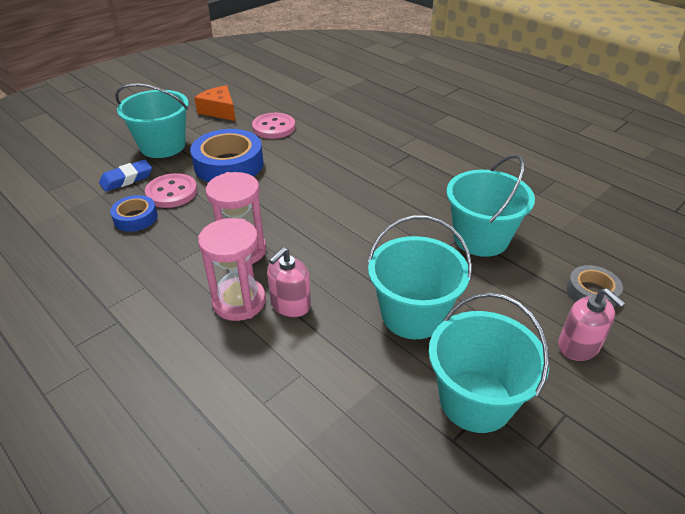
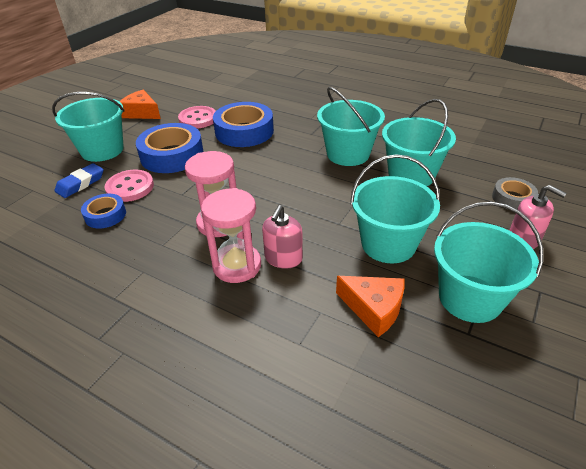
camera: 15 degrees left, 0 degrees up
none -> blue tape [213,102,274,147]
none -> turquoise bucket [317,87,385,166]
none -> orange cheese [336,276,405,337]

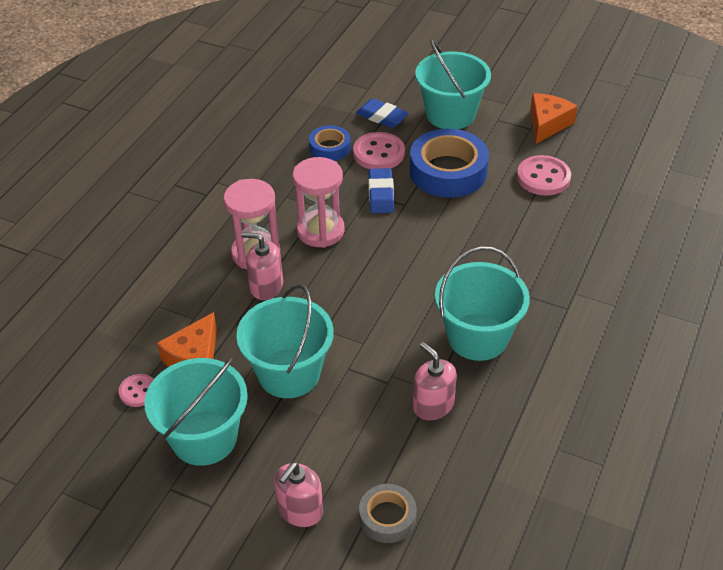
camera: 85 degrees right, 5 degrees up
blue tape [213,102,274,147] -> none
turquoise bucket [382,99,456,186] -> pink soap dispenser [413,342,457,420]
none -> pink button [119,374,154,407]
none -> blue eraser [368,168,394,213]

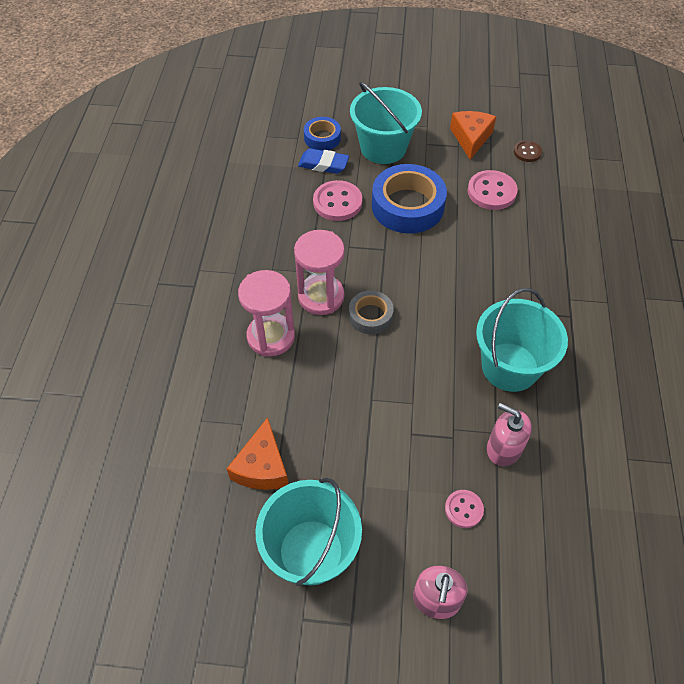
camera: 20 degrees left, 10 degrees up
pink button [119,374,154,407] -> pink button moved to [445,490,484,528]
turquoise bucket [236,284,334,398] -> none
pink soap dispenser [241,232,283,300] -> none
blue tape [309,125,351,161] -> blue tape moved to [304,117,341,151]
grey tape [359,484,416,543] -> grey tape moved to [349,290,394,335]
blue eraser [368,168,394,213] -> none
none -> brown button [514,140,542,162]

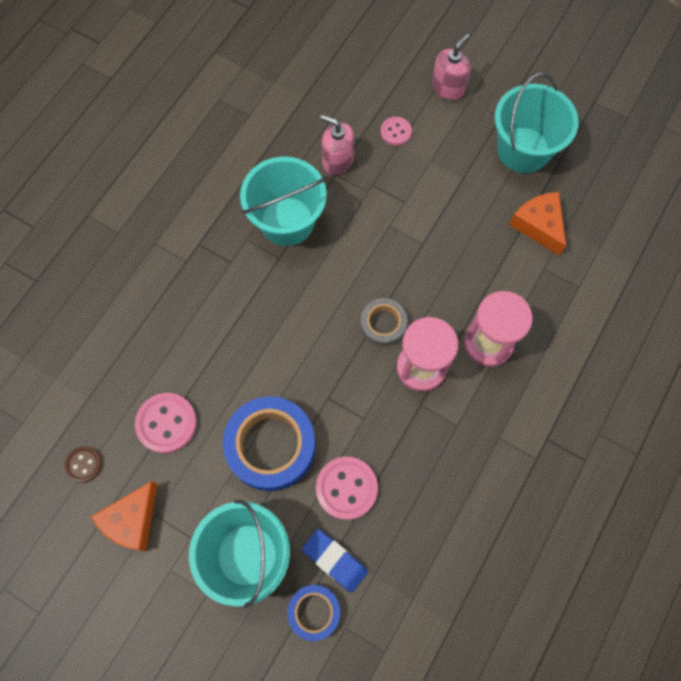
camera: 155 degrees left, 15 degrees up
orange cheese [227,417,288,490] -> orange cheese turned 60 degrees counterclockwise [509,192,566,256]
pink soap dispenser [487,403,532,466] -> pink soap dispenser turned 150 degrees clockwise [320,115,354,175]

